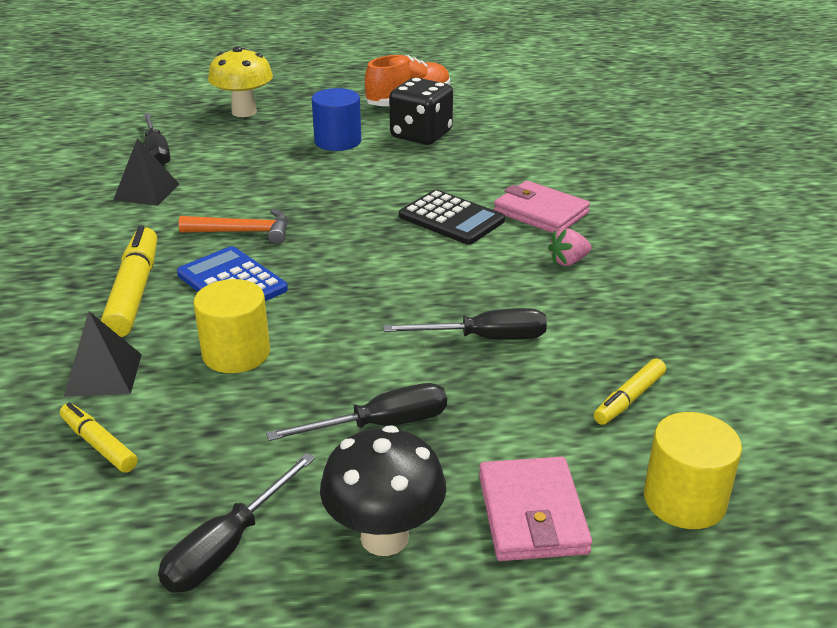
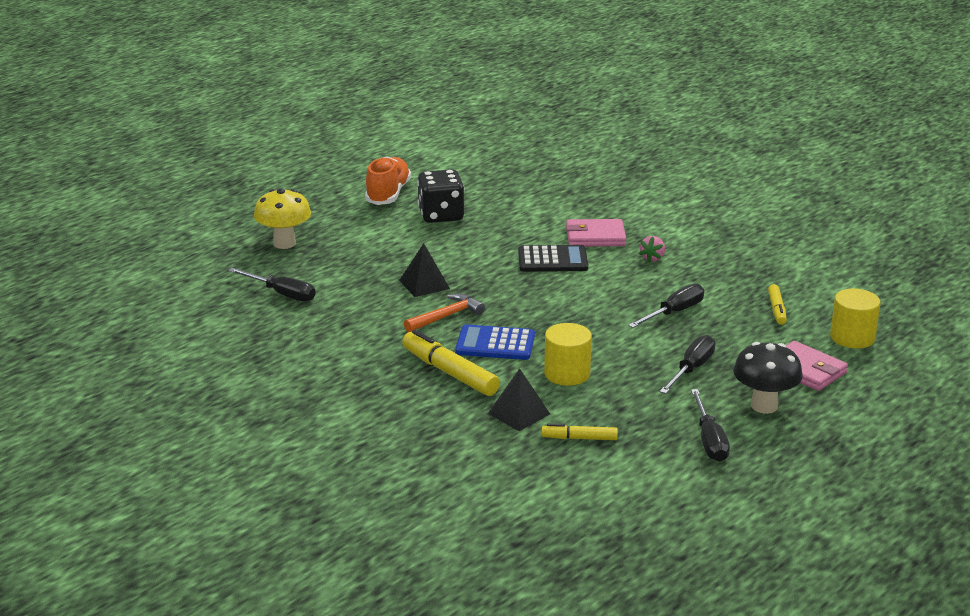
camera: 40 degrees left, 5 degrees down
black pyramid [113,138,179,206] -> black pyramid moved to [399,243,450,297]
blue cylinder [312,88,361,151] -> none

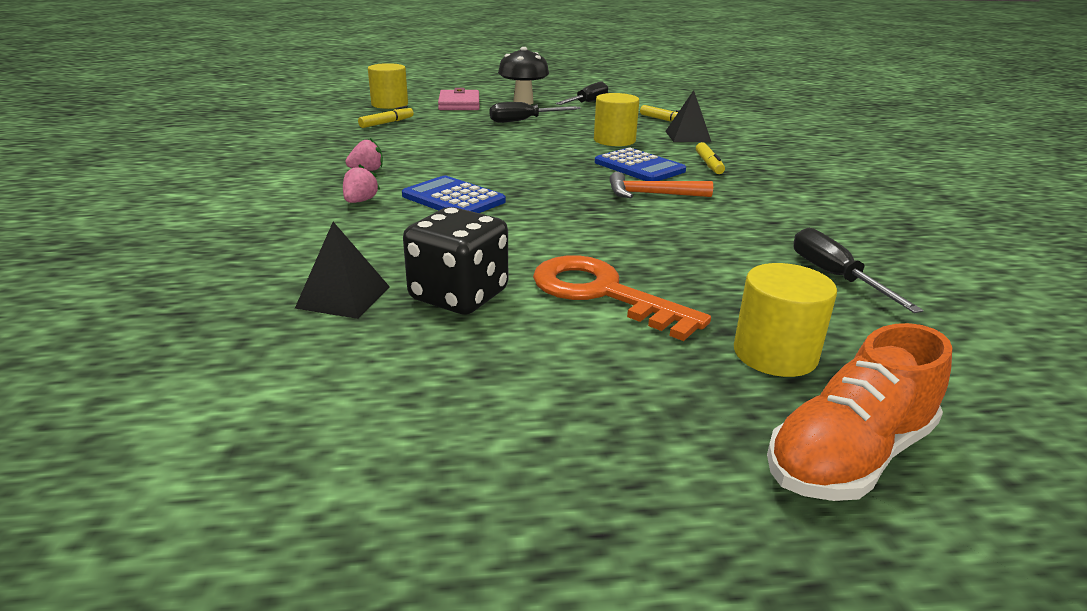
camera: 140 degrees left, 0 degrees up
yellow mushroom [254,188,311,249] -> yellow cylinder [734,263,837,377]
orange shoe [365,156,411,205] -> orange shoe moved to [767,323,952,501]
black pyramid [399,243,450,297] -> black pyramid moved to [295,222,390,319]
yellow marker [402,330,500,396] -> yellow marker [696,142,725,174], size x0.57
black calculator [518,245,588,272] -> blue calculator [402,176,506,213]
pink wallet [566,219,626,247] -> pink strawberry [343,164,380,203]
black screwdriver [628,284,704,328] -> none
none -> orange key [533,255,711,341]

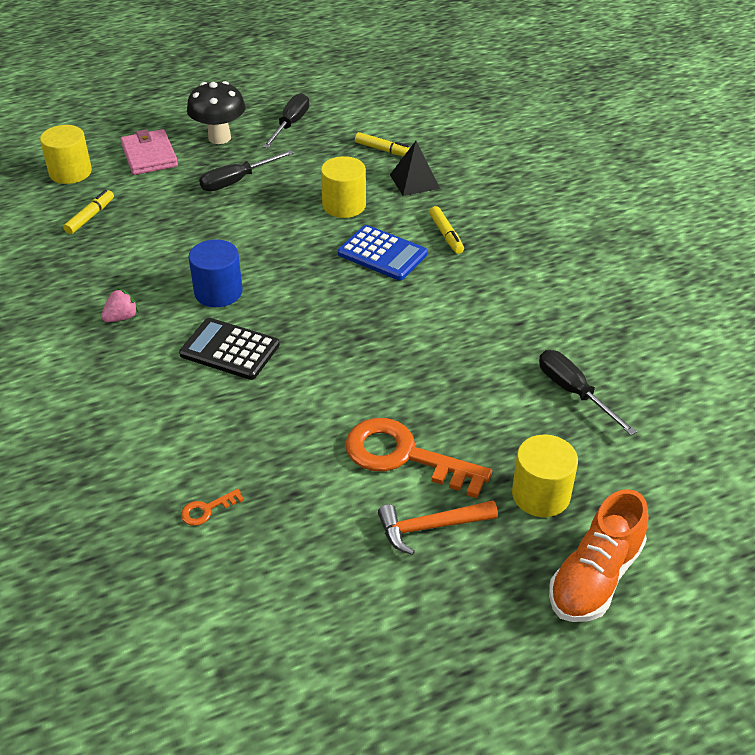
camera: 15 degrees left, 15 degrees up
black pyramid [295,222,390,319] -> orange key [181,489,244,526]
pink strawberry [343,164,380,203] -> none
blue calculator [402,176,506,213] -> black calculator [179,318,280,380]
black dice [403,207,508,314] -> none
orange hammer [610,172,713,198] -> orange hammer moved to [378,500,498,555]
none -> blue cylinder [188,239,243,307]

